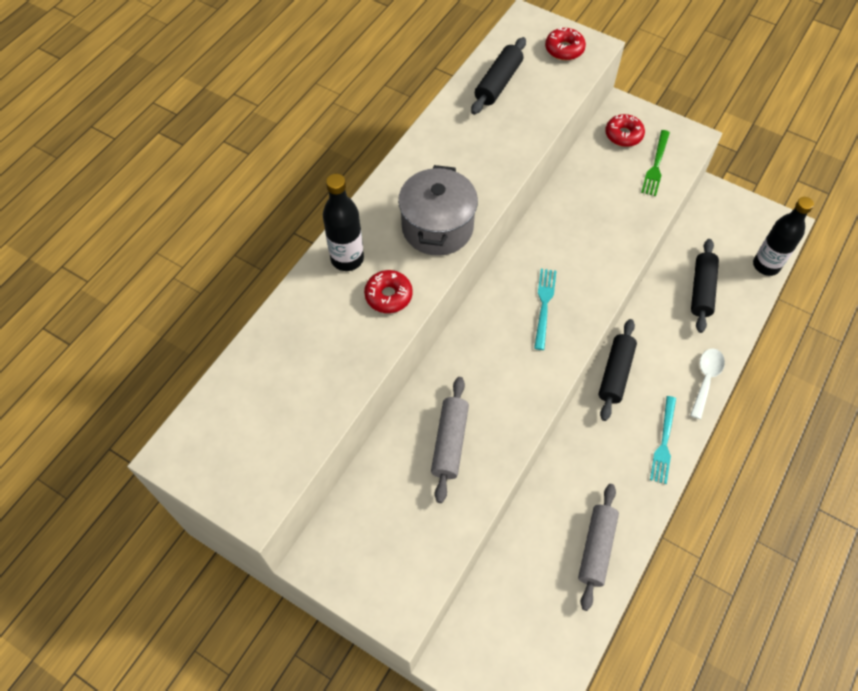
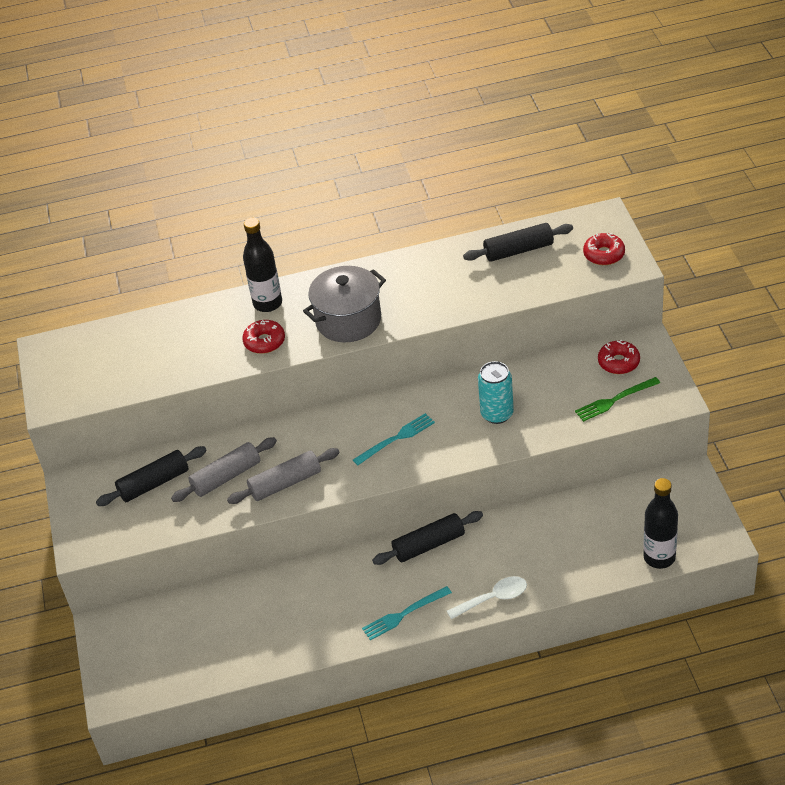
camera: 50 degrees right, 15 degrees down
grey rolling pin [578,484,619,611] -> grey rolling pin moved to [227,448,340,504]
black rolling pin [691,239,719,333] -> black rolling pin moved to [96,446,207,506]
none -> turquoise can [478,361,514,424]

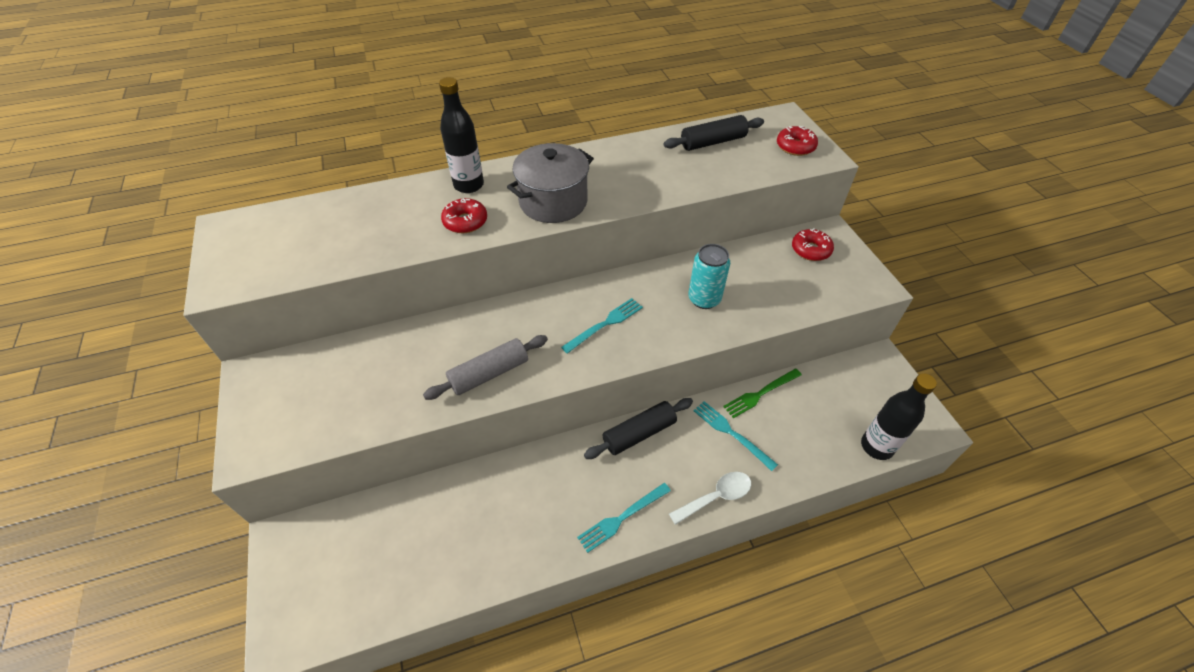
camera: 10 degrees left, 5 degrees up
black rolling pin [96,446,207,506] -> none
grey rolling pin [171,437,277,502] -> none
green fork [575,377,660,422] -> green fork moved to [723,369,802,418]
none -> turquoise fork [694,401,778,471]

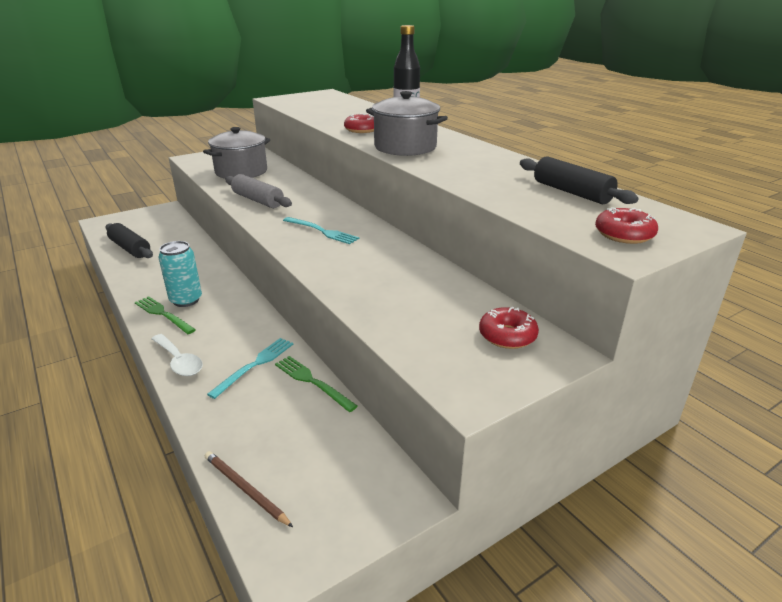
camera: 75 degrees right, 20 degrees down
turquoise fork [577,483,671,553] -> green fork [135,296,196,334]
black rolling pin [584,398,693,459] -> black rolling pin moved to [105,223,153,258]
turquoise can [688,244,730,309] -> turquoise can moved to [158,241,202,307]
black bottle [861,373,937,460] -> brown pencil [205,451,293,527]
none -> grey pot [203,127,270,179]

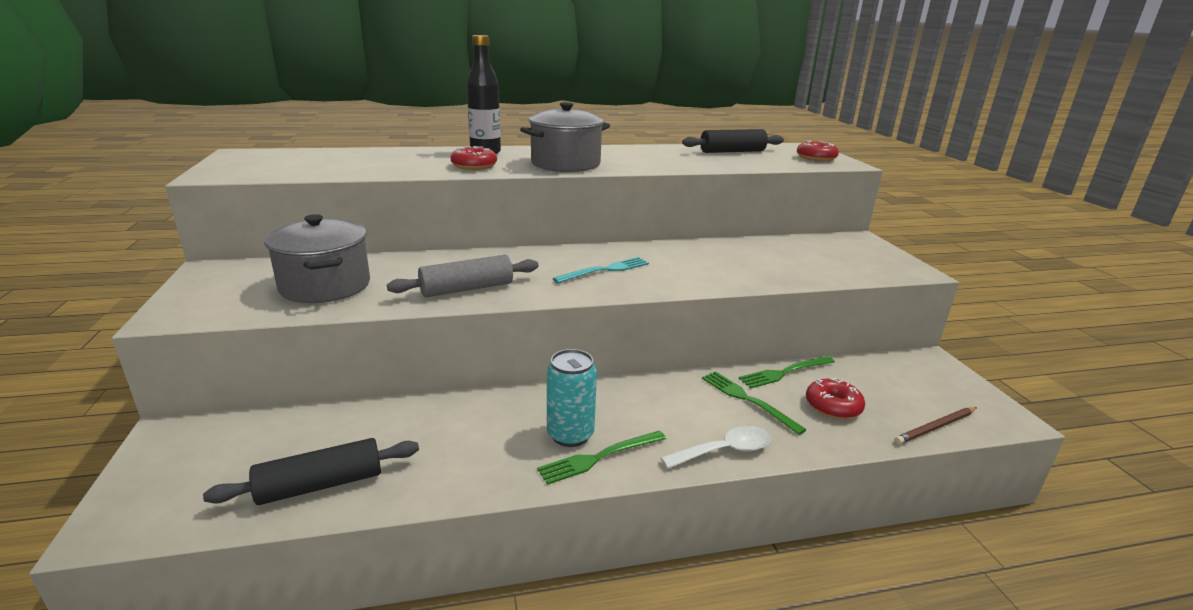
camera: 70 degrees left, 5 degrees down
turquoise fork [207,338,293,399] -> green fork [702,371,807,435]
red donut [479,307,539,349] -> red donut moved to [806,378,865,419]

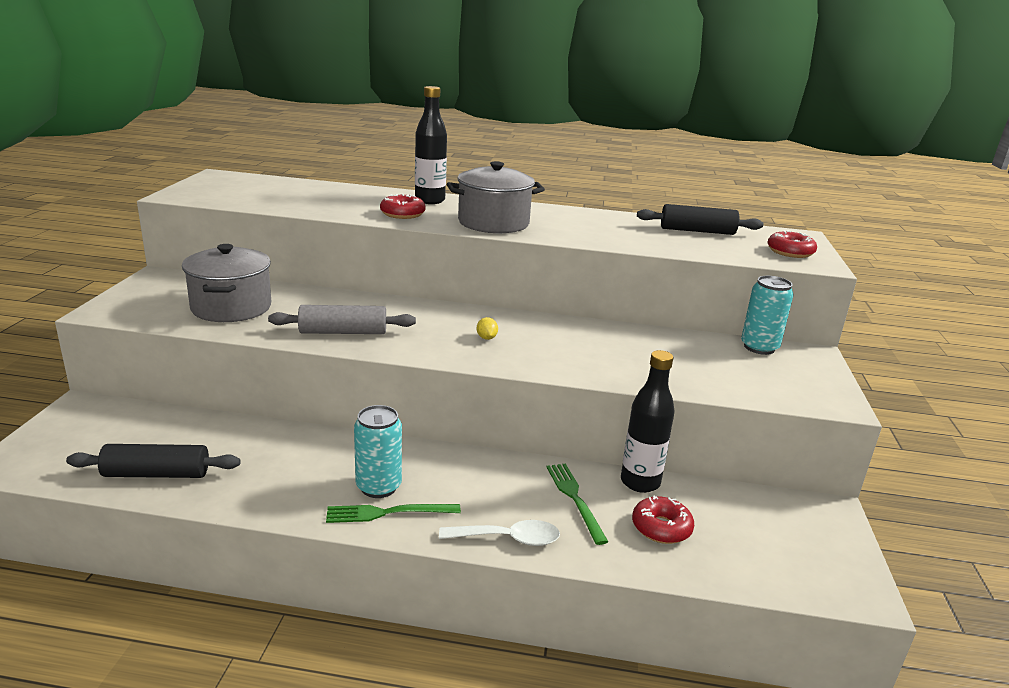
camera: 20 degrees right, 0 degrees up
turquoise fork [552,257,649,283] -> yellow lemon [477,317,498,340]
green fork [738,356,835,389] -> black bottle [621,350,674,493]
brown pencil [894,407,977,444] -> none
none -> turquoise can [741,276,794,355]

